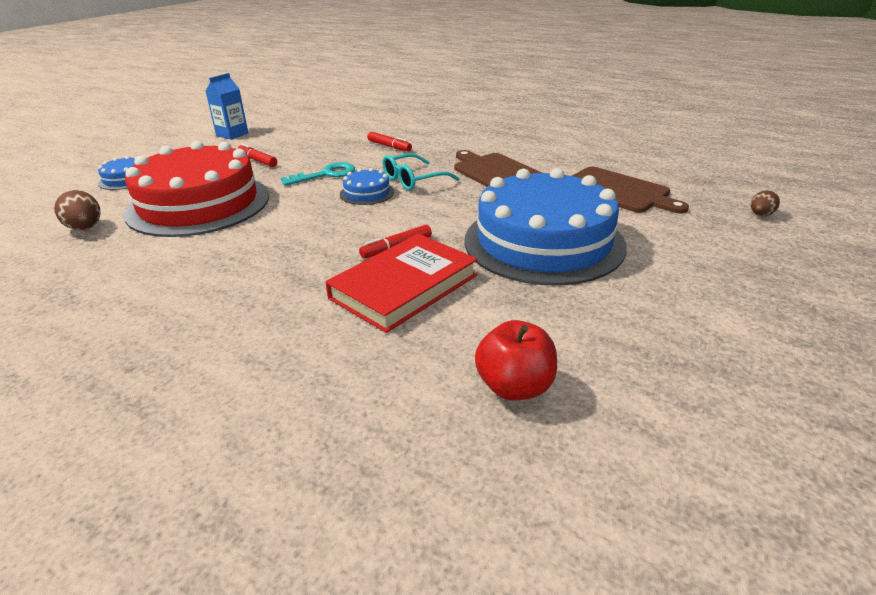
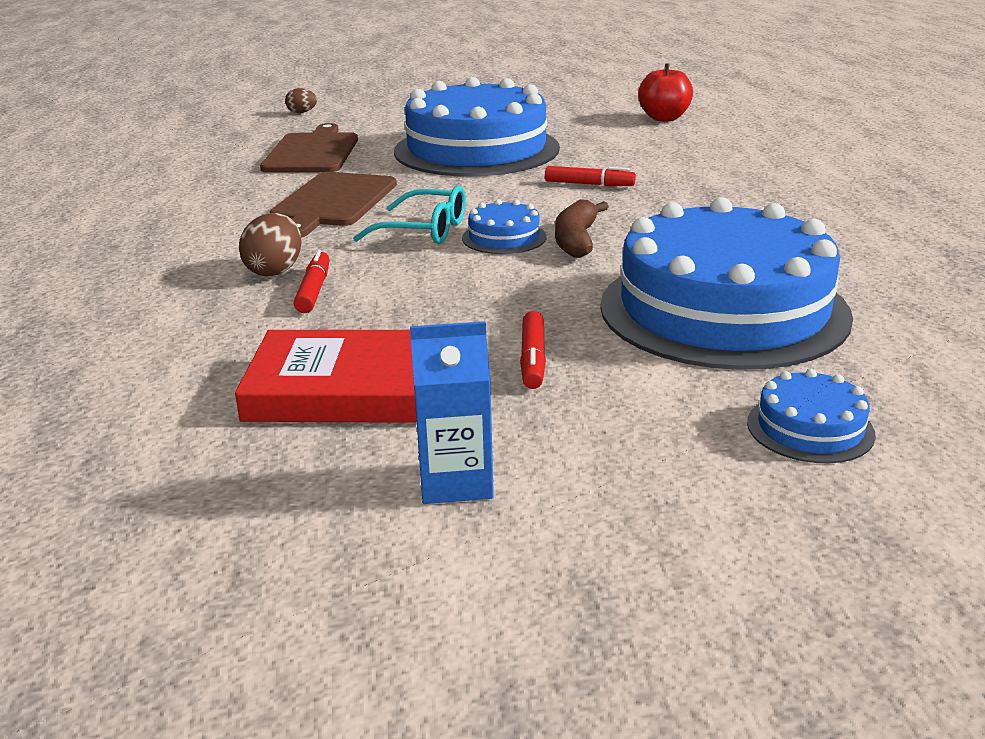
camera: 130 degrees left, 5 degrees down
brown egg [54,190,100,230] -> brown egg moved to [239,213,301,276]
red cake [124,141,269,237] -> blue cake [600,197,853,370]
turquoise key [281,162,355,186] -> none
red book [325,234,478,333] -> red book moved to [235,330,417,423]
none -> brown banana [555,199,609,258]

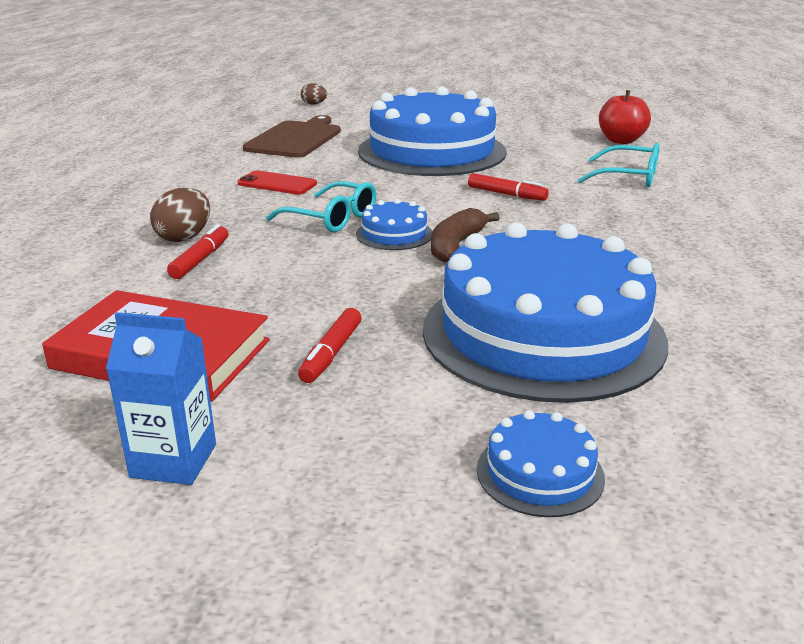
camera: 15 degrees right, 0 degrees up
brown cutting board [270,172,397,238] -> red phone [238,170,317,195]
none -> turquoise glasses [578,143,660,187]

